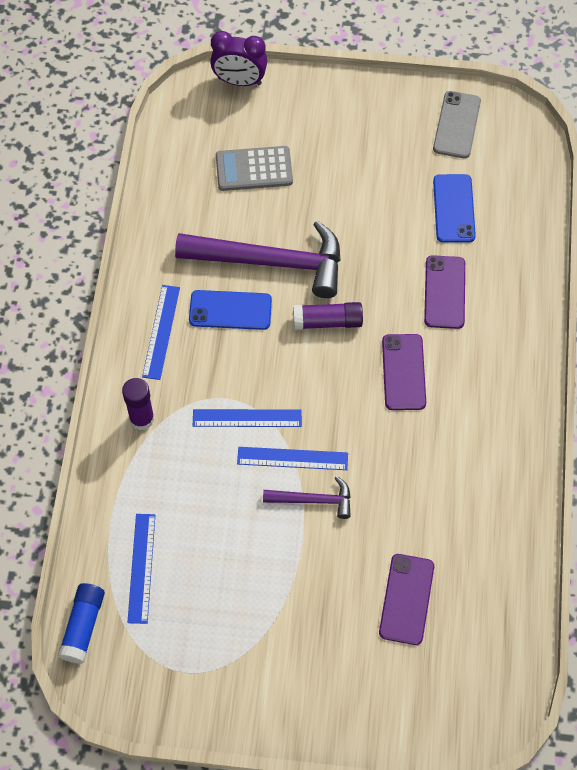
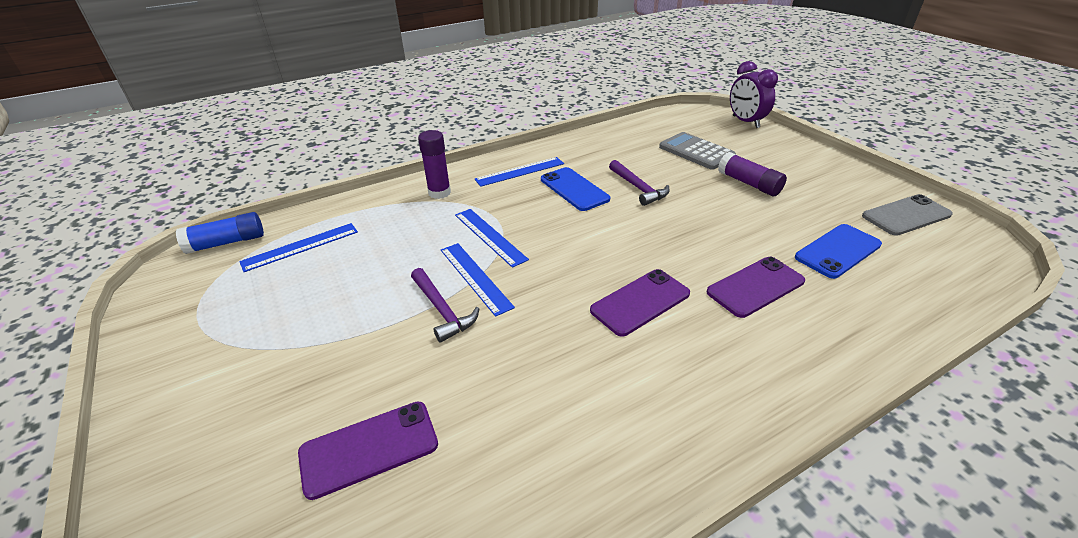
camera: 55 degrees right, 25 degrees down
purple hammer [175,221,341,298] -> purple hammer [609,160,670,206], size x0.49
purple glue stick [293,302,363,330] -> purple glue stick moved to [718,152,787,196]

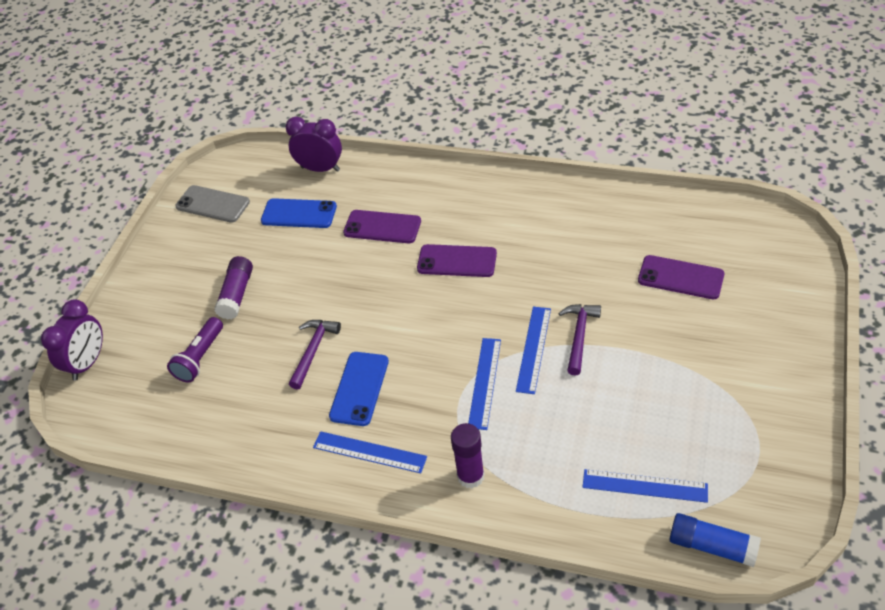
camera: 130 degrees left, 10 degrees up
grey calculator [659,132,736,170] -> purple flashlight [167,317,223,383]
none -> purple clock [285,117,342,172]

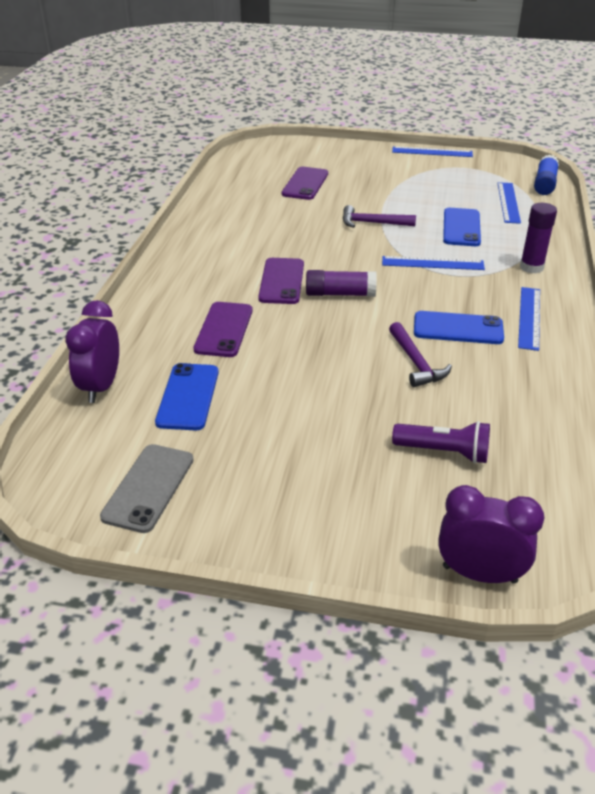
camera: 100 degrees left, 10 degrees down
purple glue stick [214,256,253,320] -> purple glue stick moved to [306,270,377,297]
purple hammer [289,320,341,390] -> purple hammer turned 120 degrees counterclockwise [389,322,452,387]
blue ruler [516,307,551,394] -> blue ruler moved to [392,146,473,157]
none -> blue phone [443,208,481,246]

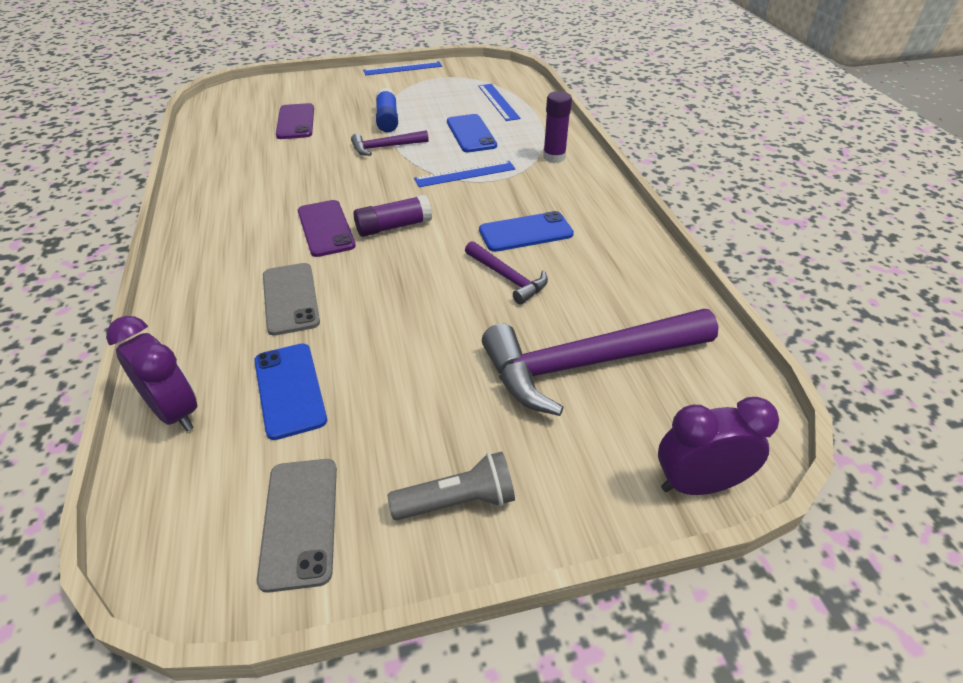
camera: 25 degrees left, 5 degrees up
purple clock [65,300,119,403] -> purple clock turned 150 degrees clockwise [106,316,197,431]
purple phone [193,302,253,357] -> grey phone [263,263,320,336]
purple flashlight [392,421,490,464] -> purple hammer [482,309,719,416]
blue ruler [518,287,540,351] -> none
blue glue stick [534,154,559,195] -> blue glue stick moved to [376,88,398,132]
none -> grey flashlight [388,452,515,520]

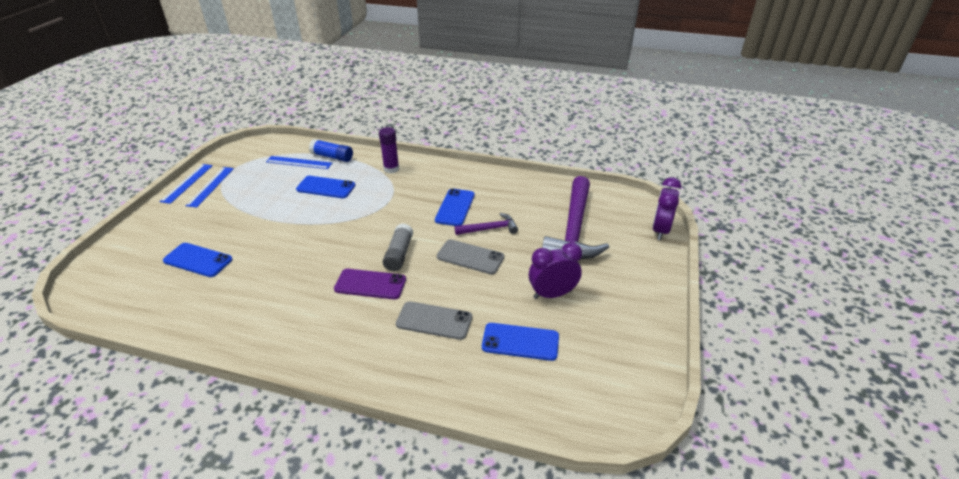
camera: 60 degrees left, 5 degrees down
purple clock [106,316,197,431] -> purple clock moved to [529,242,582,299]
grey phone [257,459,337,593] -> grey phone moved to [437,239,504,274]
purple phone [276,103,314,139] -> blue phone [163,243,232,277]
purple hammer [351,130,429,156] -> none
purple glue stick [354,195,432,237] -> grey glue stick [383,223,413,271]
blue glue stick [376,88,398,132] -> blue glue stick moved to [309,139,353,162]
grey flashlight [388,452,515,520] -> none
blue ruler [414,161,515,187] -> blue ruler moved to [185,167,234,208]

